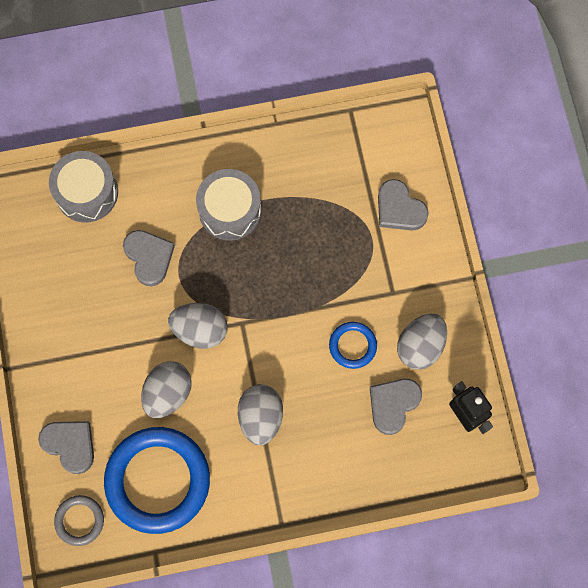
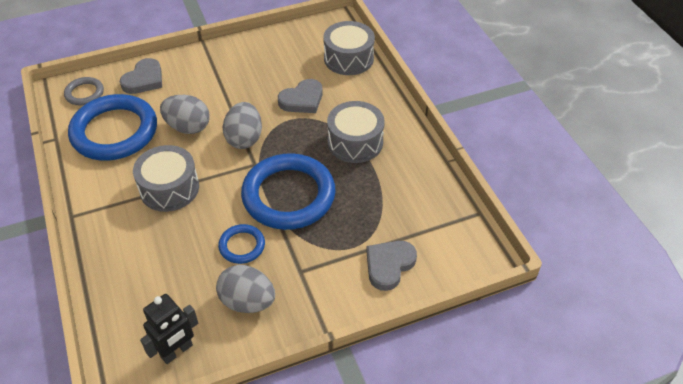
camera: 80 degrees right, 25 degrees down
grey egg [238,384,283,445] -> grey drum [133,145,199,212]
grey heart [370,379,422,435] -> none
none -> blue ring [241,153,336,230]

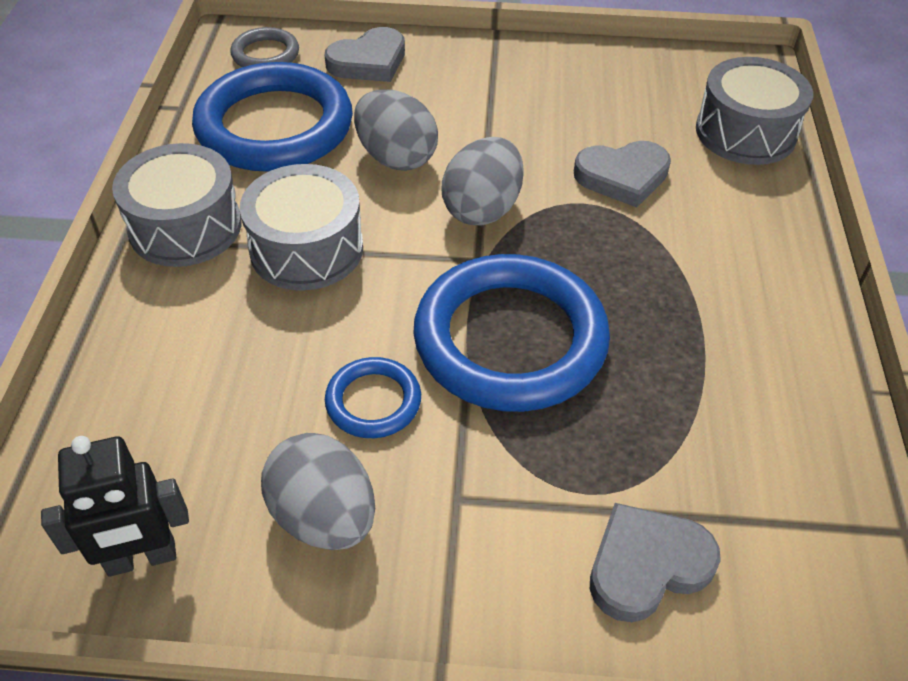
camera: 25 degrees right, 0 degrees up
grey drum [327,101,385,163] -> grey drum moved to [112,143,241,267]

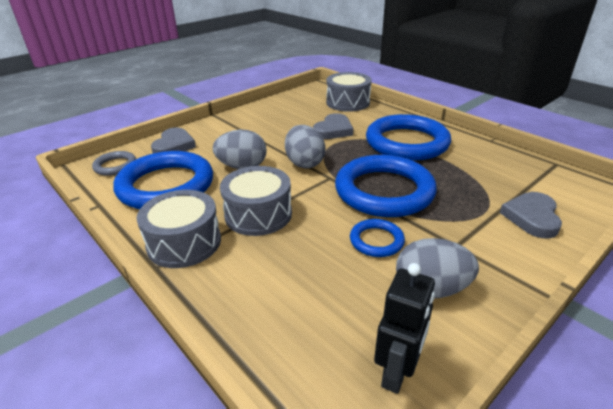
camera: 45 degrees left, 15 degrees down
none -> blue ring [366,114,451,161]

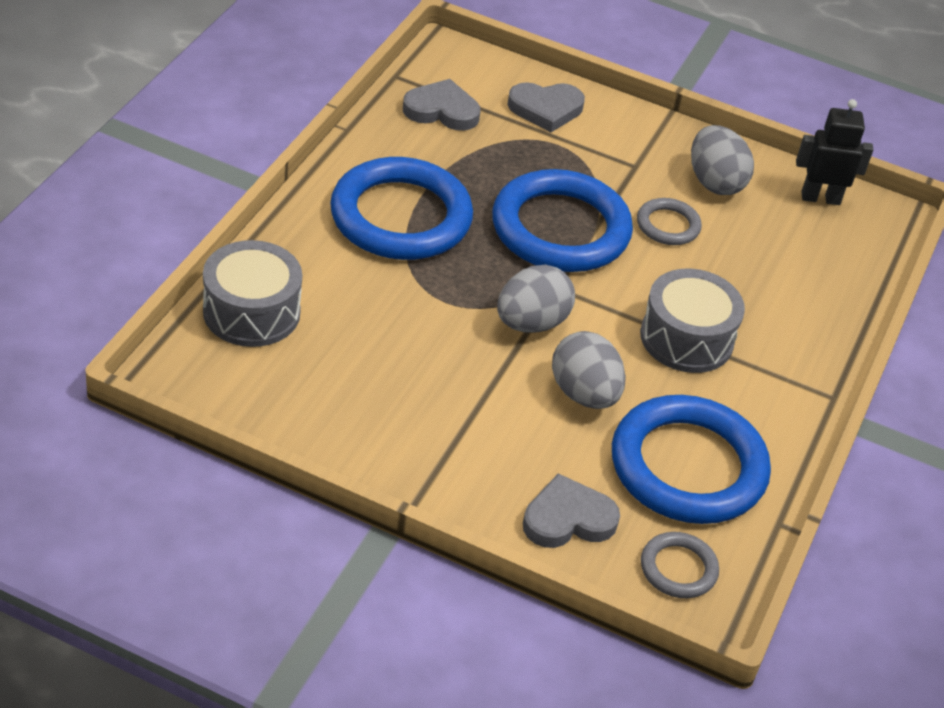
camera: 120 degrees left, 10 degrees up
grey drum [137,190,221,268] -> none
grey heart [313,113,353,139] -> grey heart moved to [403,79,480,131]
blue ring [350,219,405,257] -> grey ring [637,198,702,245]

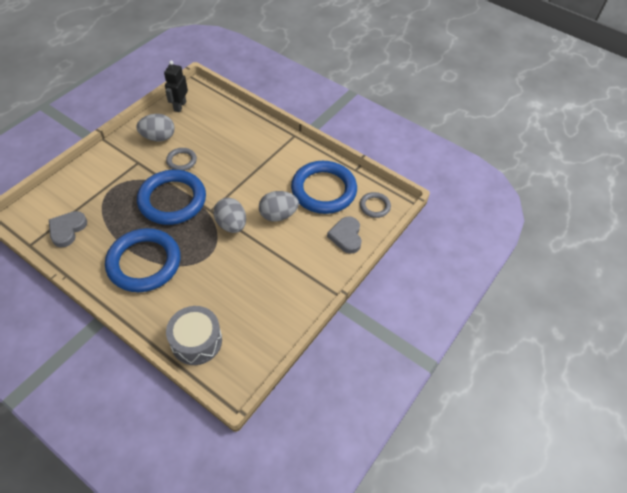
camera: 75 degrees left, 10 degrees up
grey heart [508,82,585,132] -> none
grey drum [640,269,745,373] -> none

